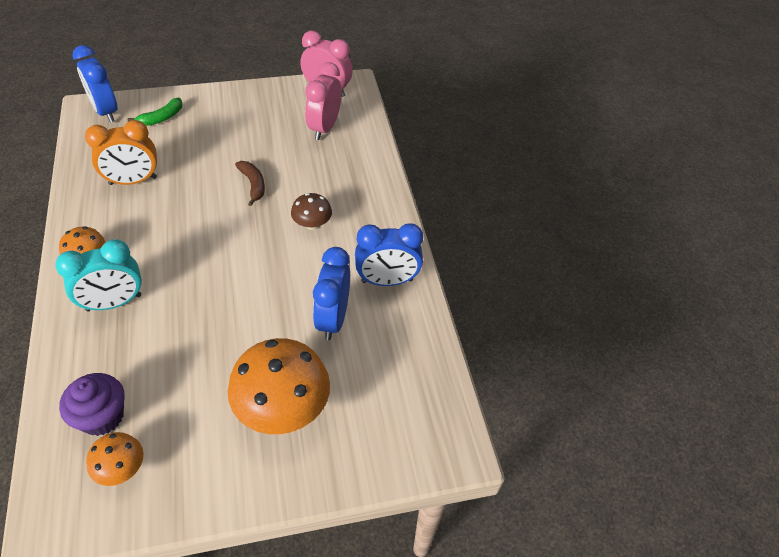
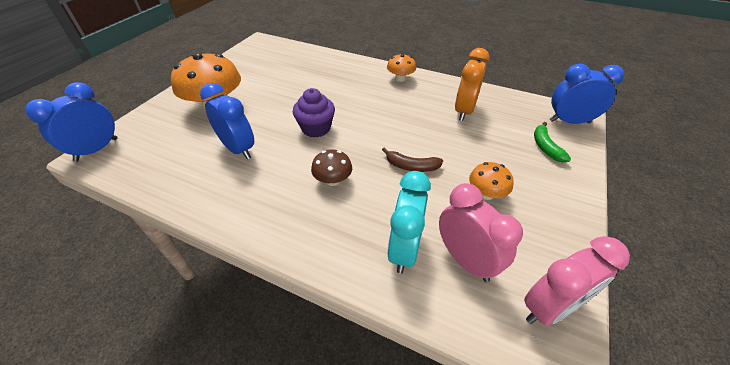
camera: 130 degrees right, 5 degrees down
turquoise clock [55,239,142,311] -> turquoise clock moved to [387,171,431,274]
purple cupcake [59,373,125,436] -> purple cupcake moved to [293,88,335,138]
orange mushroom [86,432,144,486] -> orange mushroom moved to [469,162,514,200]
blue clock [355,223,423,286] -> blue clock moved to [25,82,118,162]

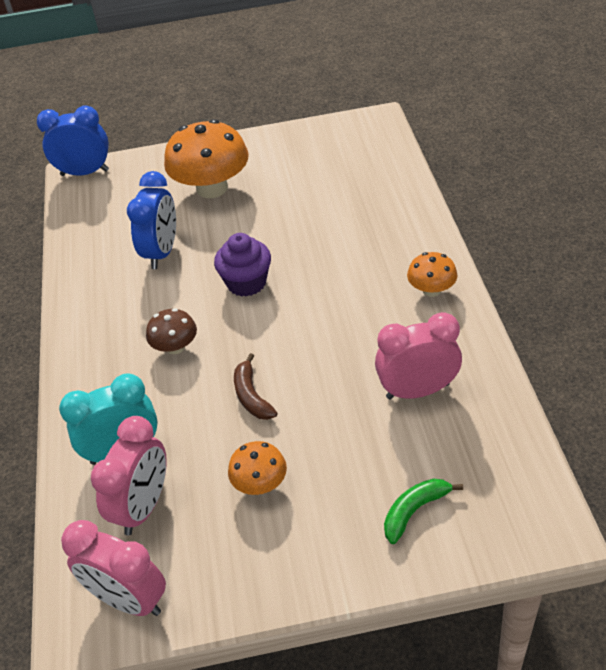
camera: 60 degrees right, 0 degrees up
orange clock [455,48,489,121] -> pink clock [375,312,462,399]
blue clock [550,63,624,124] -> none

